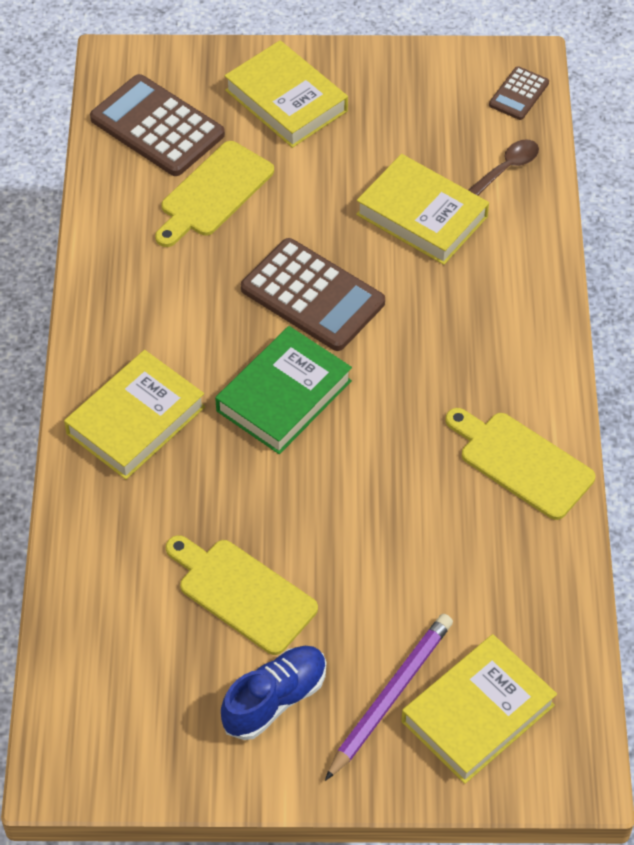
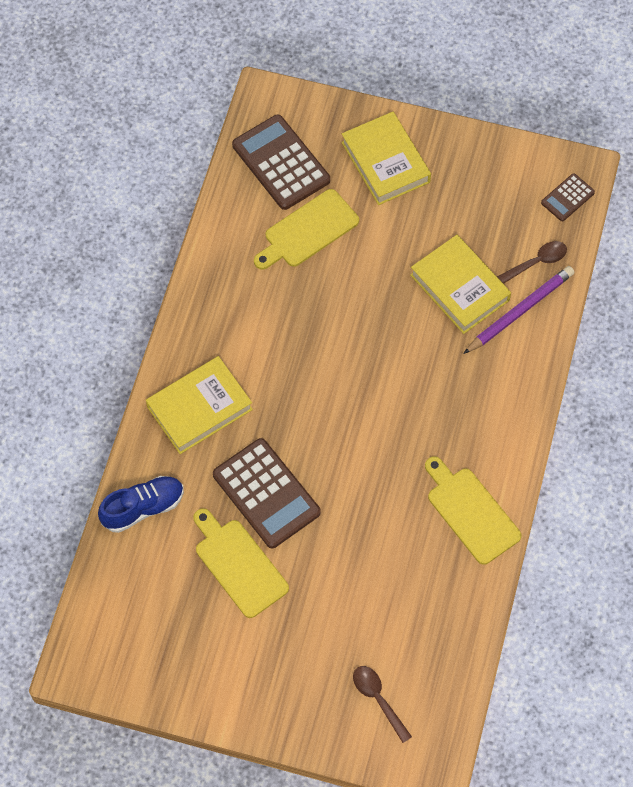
camera: 15 degrees right, 10 degrees up
green book [215,326,352,454] -> none
blue shoe [221,646,326,740] -> blue shoe moved to [98,476,184,533]
brown calculator [241,238,385,351] -> brown calculator moved to [213,438,321,548]
purple pencil [325,614,453,781] -> purple pencil moved to [463,266,574,354]
yellow book [401,634,557,784] -> brown spoon [353,666,412,743]

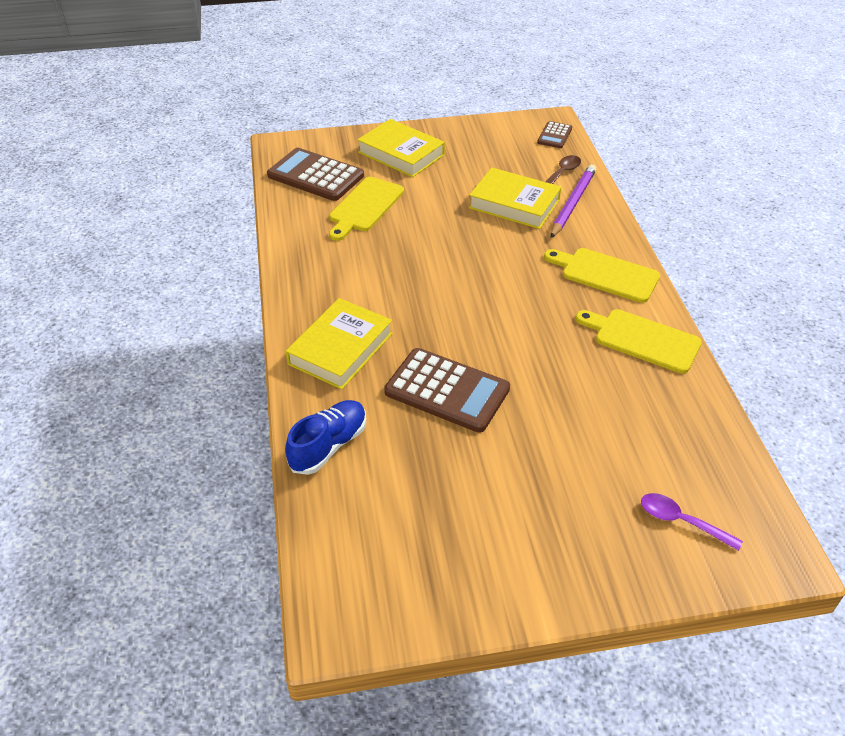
camera: 25 degrees left, 20 degrees down
yellow cutting board [193,508,289,618] -> yellow cutting board moved to [544,248,660,303]
brown spoon [353,666,412,743] -> purple spoon [641,493,743,551]

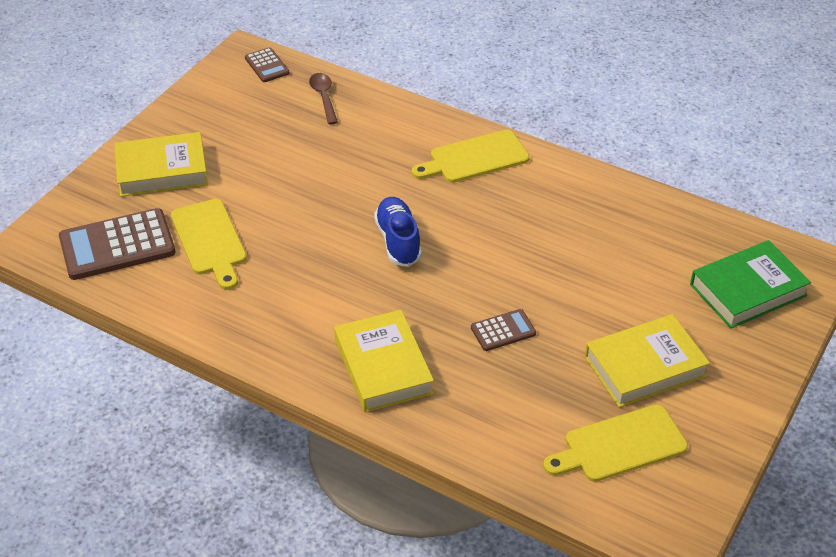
camera: 50 degrees left, 0 degrees up
blue shoe [285,400,366,475] -> blue shoe moved to [374,197,422,267]
brown calculator [384,348,510,433] -> brown calculator [471,309,536,351], size x0.51
yellow book [469,168,561,229] -> yellow book moved to [585,314,710,407]
purple pencil [551,164,596,238] -> none
yellow cutting board [575,309,702,373] -> yellow cutting board moved to [543,404,688,482]
purple spoon [641,493,743,551] -> green book [690,240,811,328]

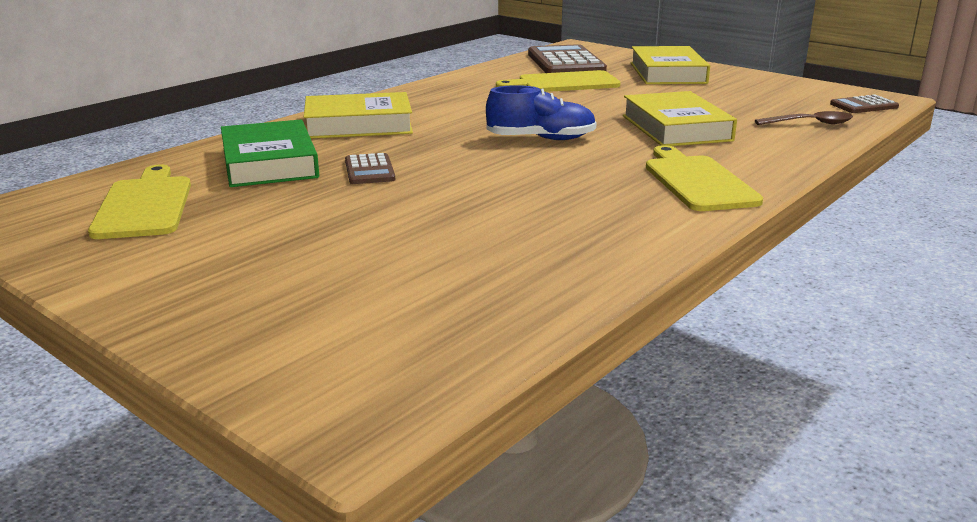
camera: 100 degrees right, 20 degrees down
yellow book [585,314,710,407] -> yellow book moved to [623,91,737,146]
green book [690,240,811,328] -> green book moved to [221,120,319,187]

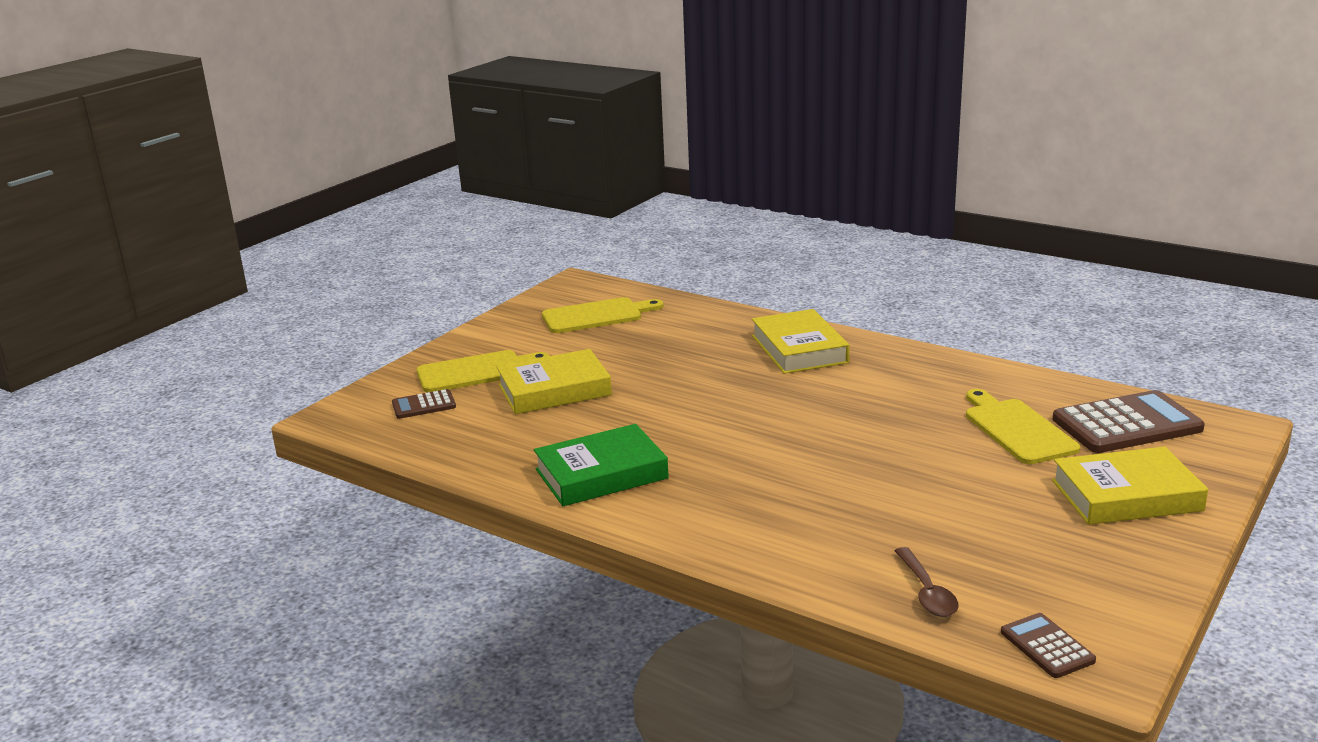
camera: 85 degrees right, 0 degrees up
green book [221,120,319,187] -> green book moved to [534,424,669,506]
brown calculator [345,153,395,184] -> brown calculator moved to [392,389,456,419]
blue shoe [486,85,597,140] -> none
yellow book [623,91,737,146] -> yellow book moved to [497,349,612,414]
yellow cutting board [646,145,763,211] -> yellow cutting board moved to [417,350,550,393]

